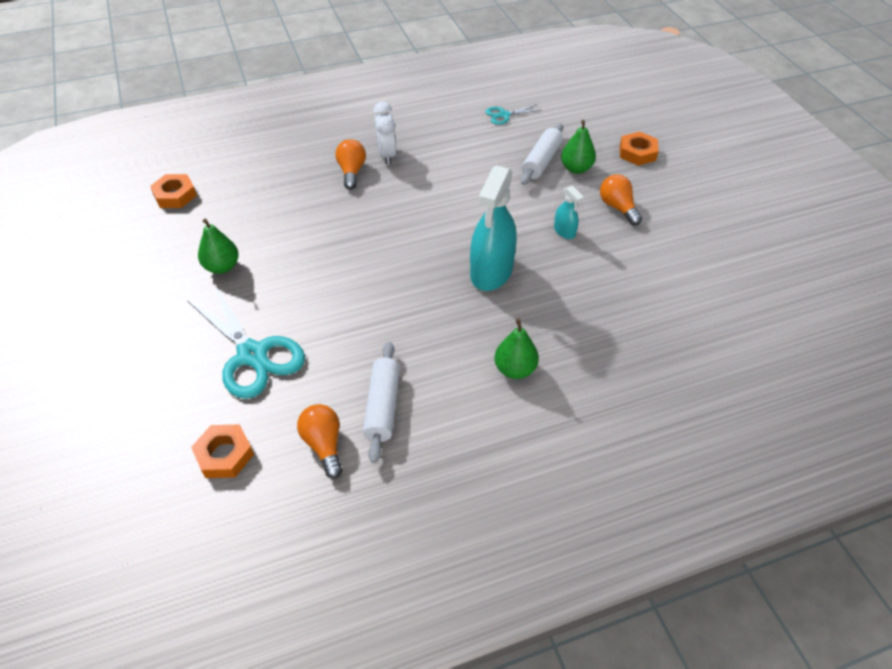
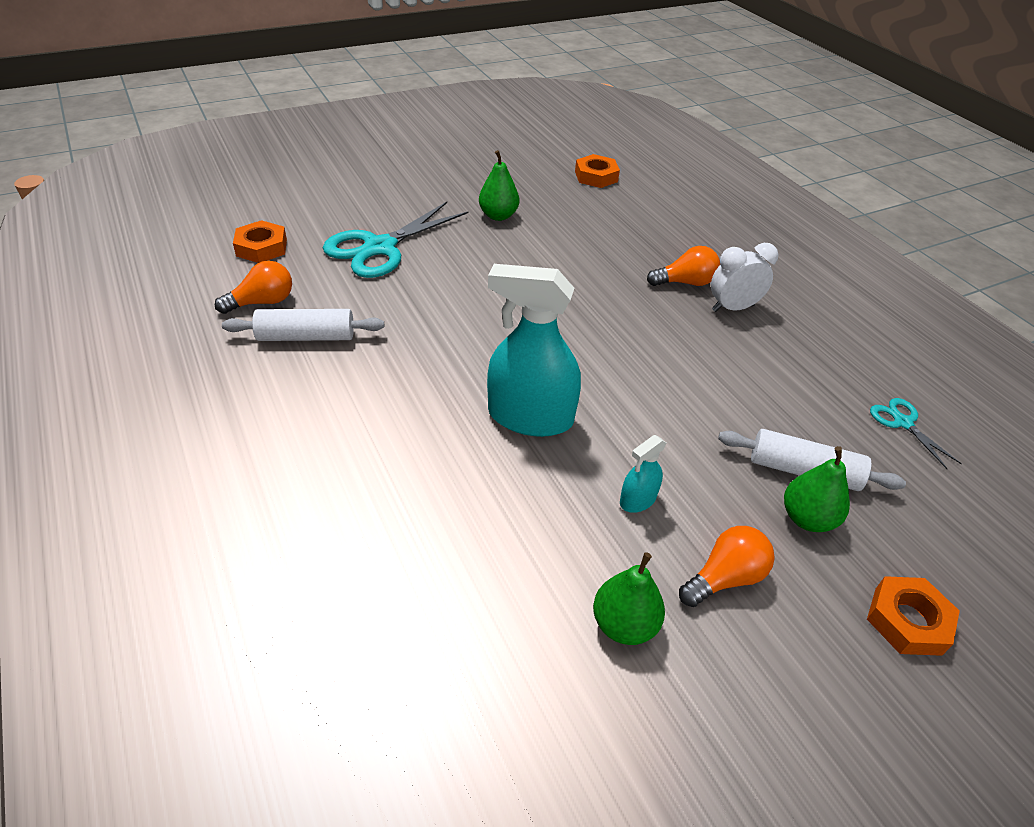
camera: 80 degrees right, 5 degrees down
green pear [494,318,539,379] -> green pear moved to [593,552,665,645]

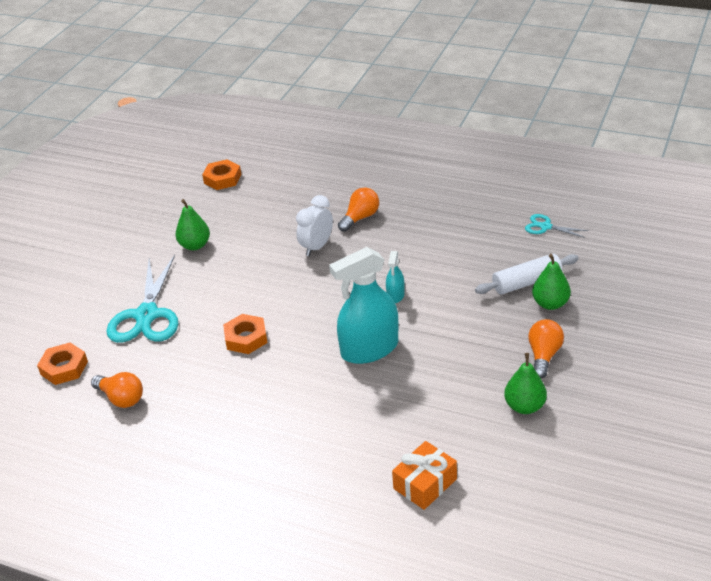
camera: 35 degrees left, 5 degrees down
orange light bulb [215,261,292,314] -> orange light bulb turned 105 degrees clockwise [91,372,143,408]
white rolling pin [222,309,384,341] -> none
turquoise spray bottle [620,435,666,513] -> turquoise spray bottle moved to [386,251,405,303]
white clock [711,243,779,312] -> white clock moved to [296,195,333,256]
orange nut [867,576,960,656] -> orange nut moved to [223,314,268,354]
none -> orange gift [392,441,457,510]

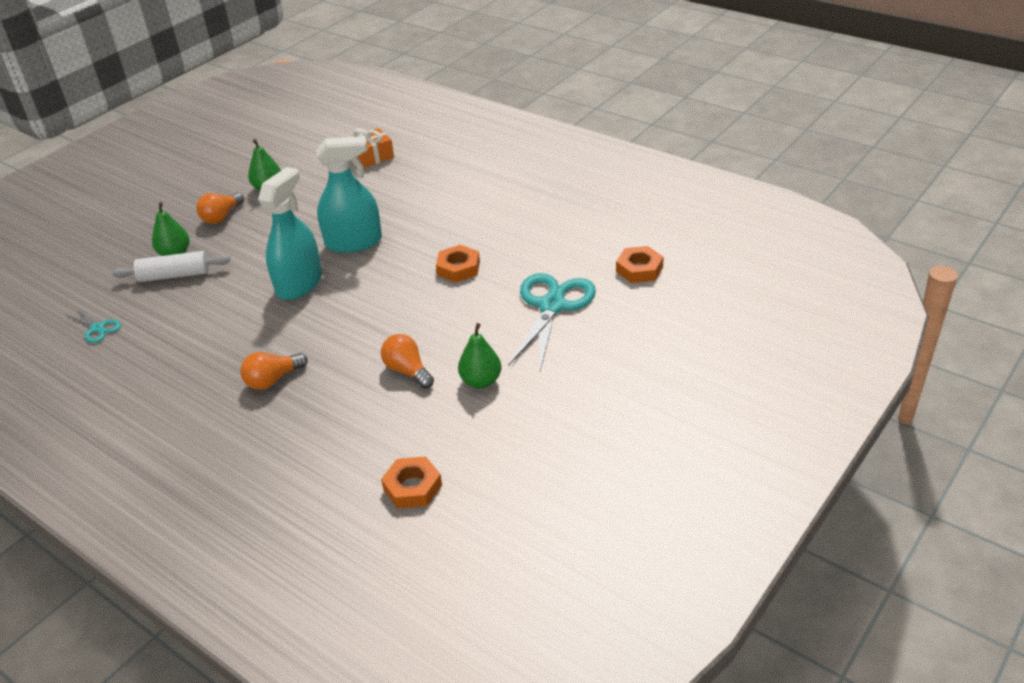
camera: 165 degrees left, 0 degrees up
orange light bulb [91,372,143,408] -> orange light bulb moved to [381,334,434,389]
white clock [296,195,333,256] -> none
turquoise spray bottle [386,251,405,303] -> turquoise spray bottle [258,167,322,300], size x2.16

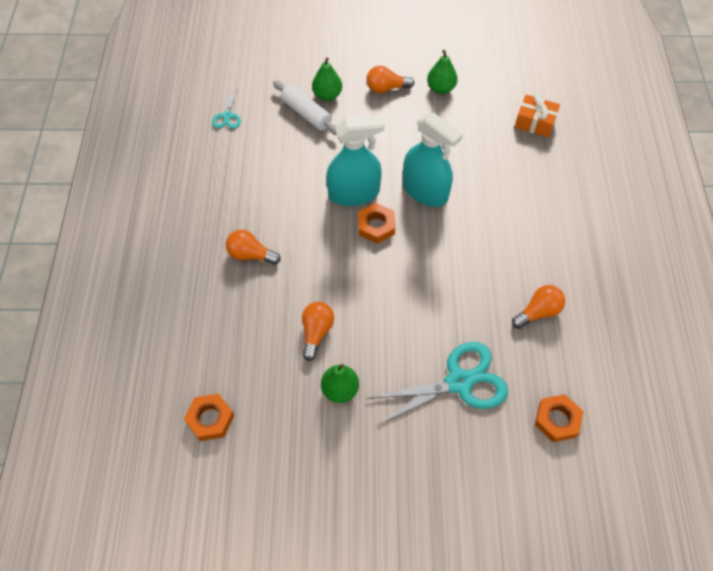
camera: 50 degrees right, 20 degrees up
orange nut [436,245,480,283] -> orange nut moved to [358,203,395,244]
none -> orange light bulb [512,285,565,329]

